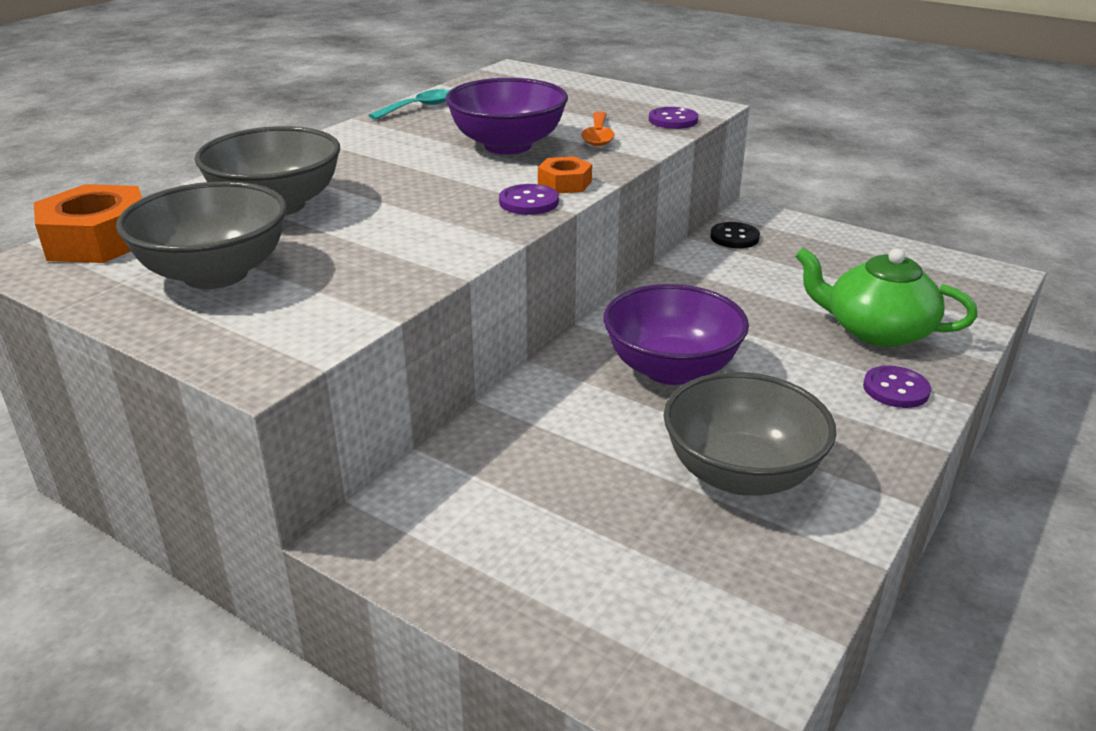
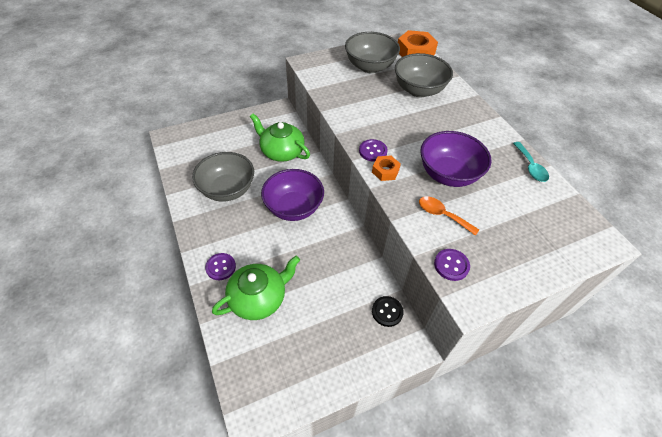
camera: 120 degrees right, 20 degrees up
none -> green teapot [250,113,310,162]

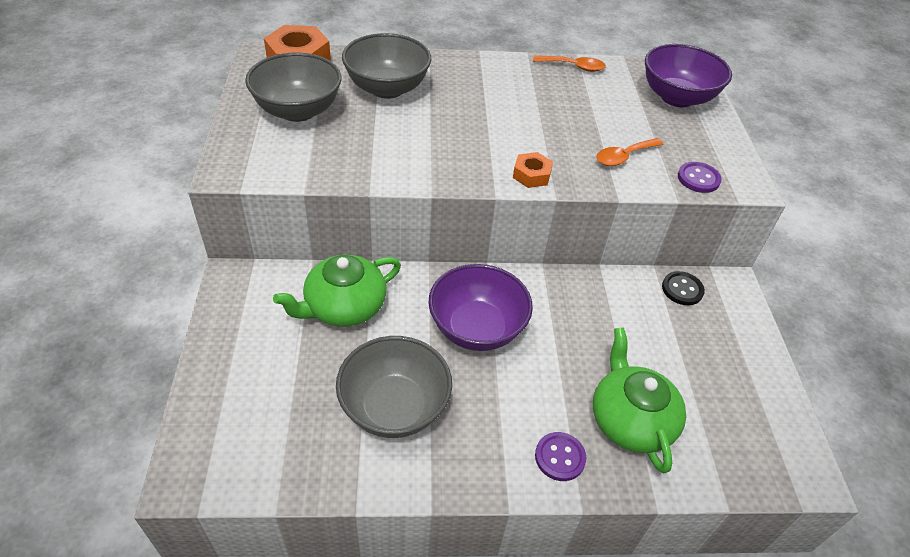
camera: 70 degrees left, 5 degrees down
purple button [359,139,388,162] -> none
purple bowl [420,131,491,187] -> purple bowl moved to [645,44,732,107]
turquoise spoon [513,142,549,182] -> orange spoon [533,56,606,72]

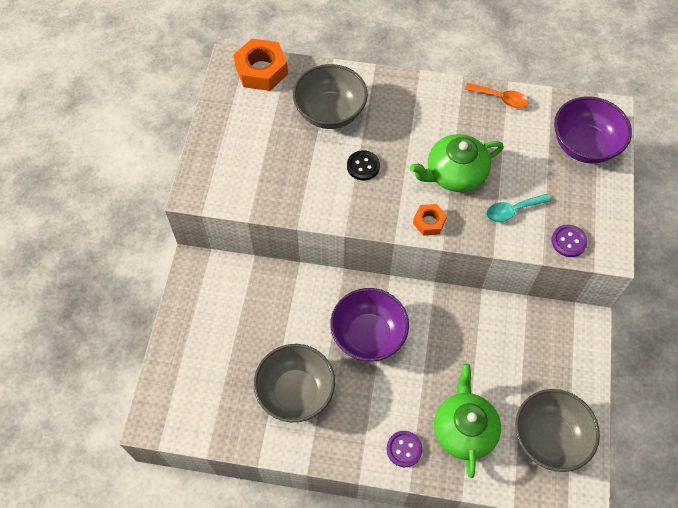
camera: 15 degrees right, 15 degrees up
grey bowl [245,53,341,122] -> grey bowl moved to [515,389,600,472]
green teapot [273,255,401,327] -> green teapot moved to [410,134,504,192]
orange spoon [596,138,664,166] -> turquoise spoon [486,194,551,222]
black button [662,271,705,305] -> black button moved to [347,150,380,181]

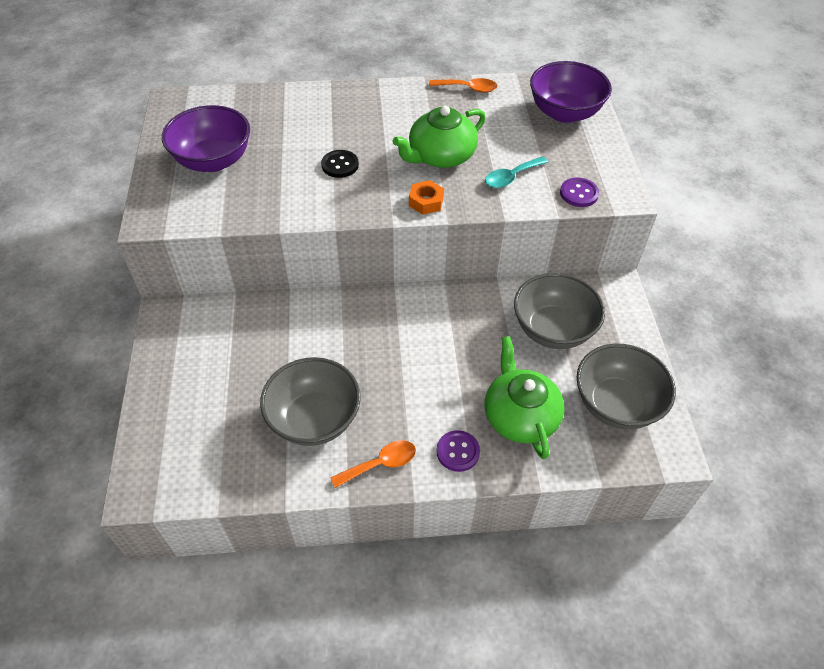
camera: 15 degrees left, 10 degrees down
orange nut [233,39,288,91] -> none
grey bowl [293,64,368,129] -> grey bowl moved to [514,273,605,349]
purple bowl [330,288,409,361] -> purple bowl moved to [162,105,250,172]
none -> orange spoon [330,440,416,488]

